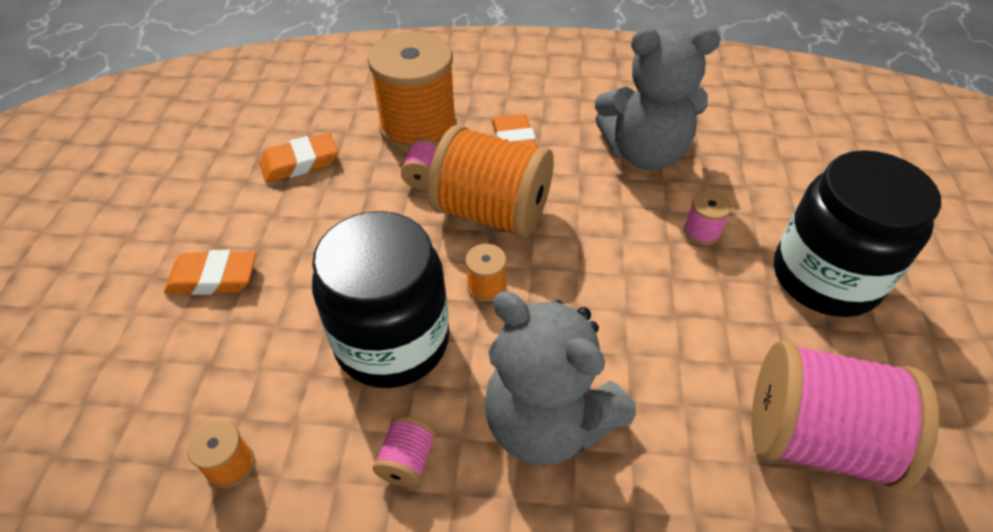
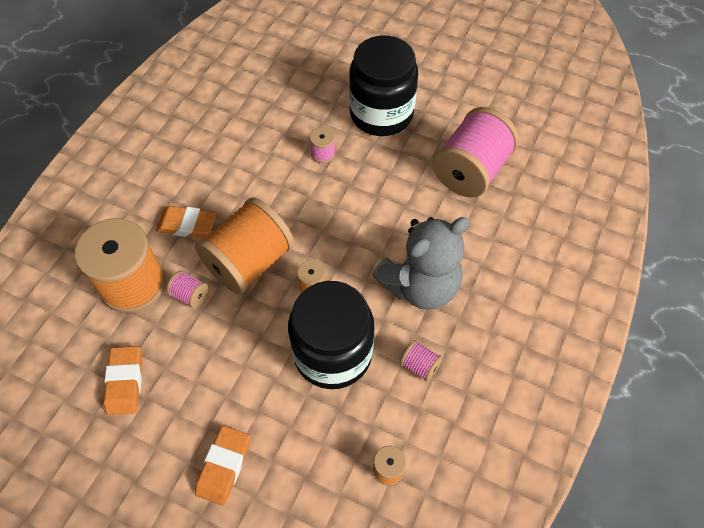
camera: 70 degrees left, 10 degrees up
grey teddy bear [595,28,721,170] -> none

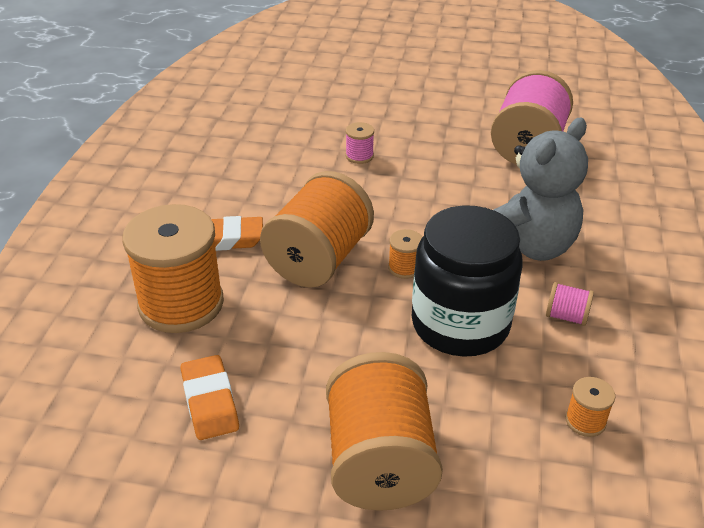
camera: 15 degrees left, 20 degrees down
pink spool [166,271,208,308] -> none
orange eraser [195,426,250,506] -> orange spool [326,352,443,511]
black jar [349,35,418,136] -> none

